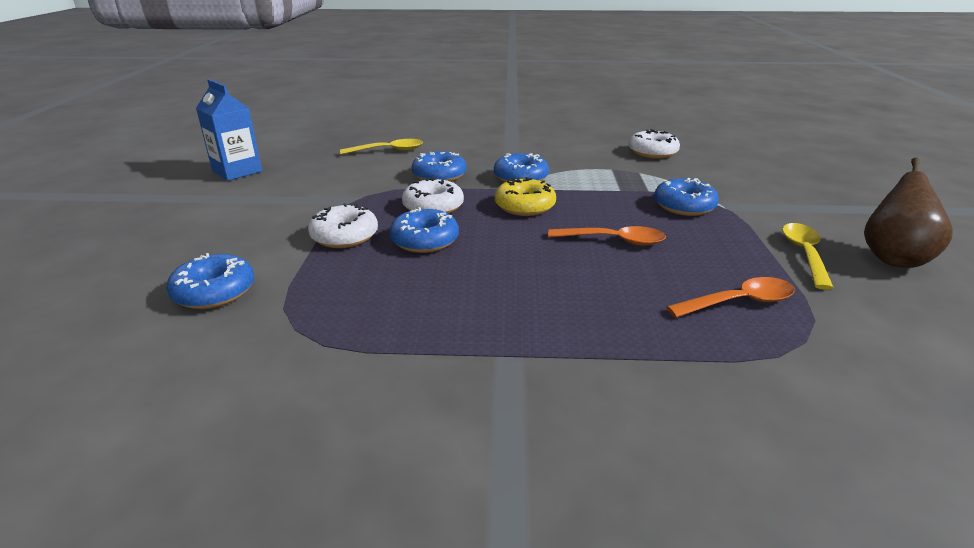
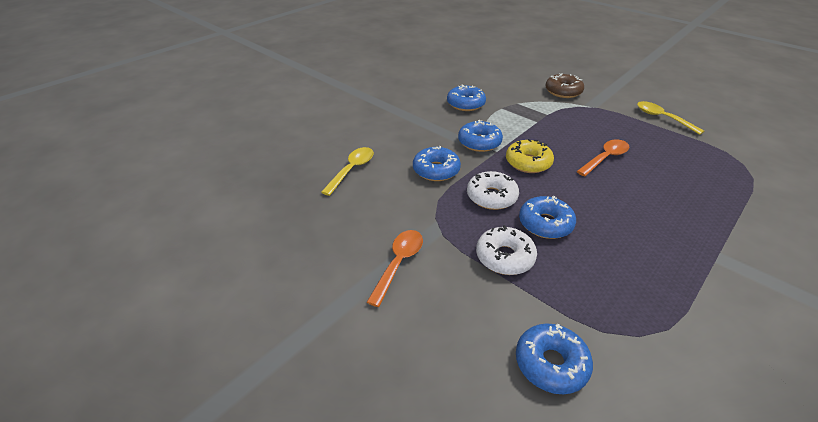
camera: 50 degrees left, 10 degrees up
blue carton [196,79,262,181] -> none
white donut [628,129,680,159] -> none
blue donut [654,178,719,216] -> blue donut moved to [447,84,486,111]
orange spoon [666,277,795,318] -> orange spoon moved to [367,230,423,307]
brown pear [864,157,953,268] -> none
none -> brown donut [545,73,584,98]

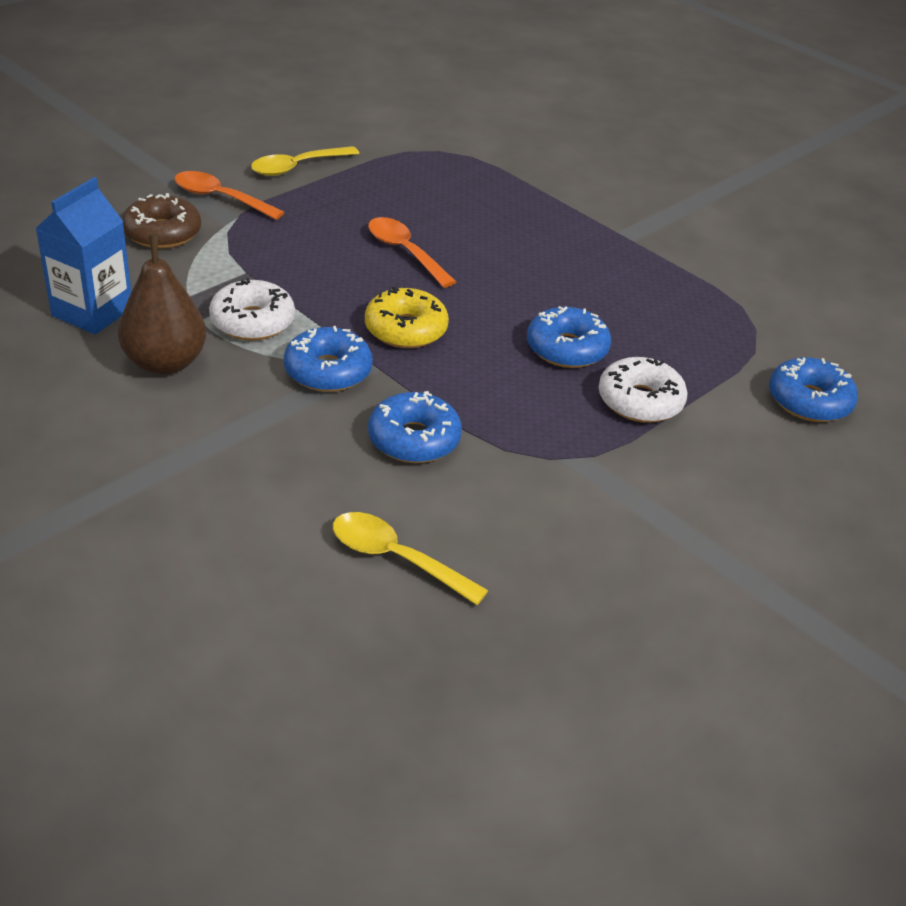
camera: 90 degrees left, 0 degrees up
orange spoon [367,230,423,307] -> orange spoon moved to [174,171,284,220]
blue donut [447,84,486,111] -> brown pear [118,235,206,375]
white donut [467,171,519,210] -> white donut moved to [209,278,295,341]
none -> blue carton [35,177,131,334]

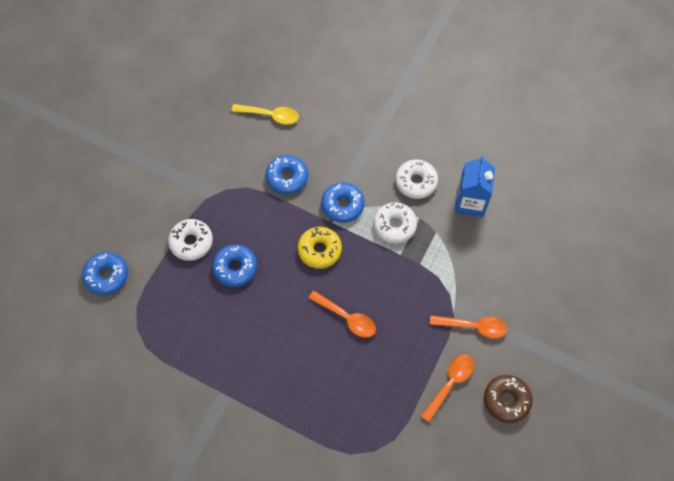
camera: 165 degrees right, 25 degrees up
brown pear [118,235,206,375] -> white donut [395,159,438,199]
brown donut [122,193,201,249] -> brown donut moved to [484,375,533,423]
yellow spoon [251,146,359,176] -> orange spoon [421,354,474,422]

